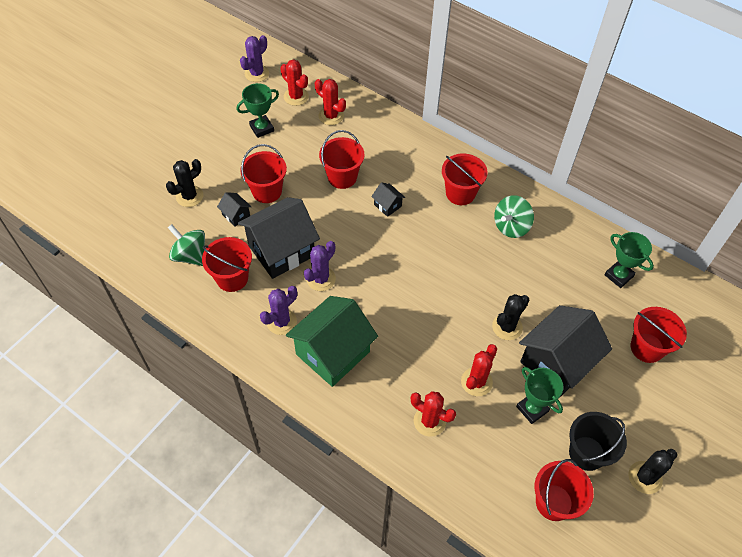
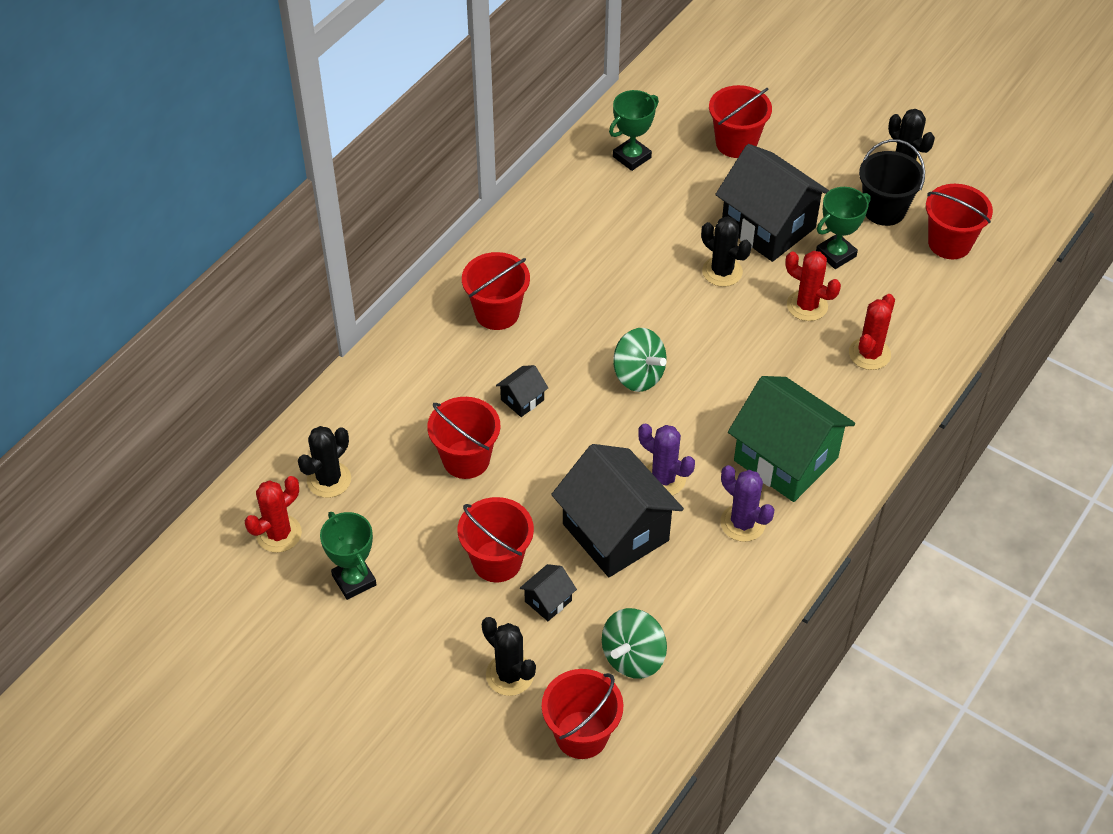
camera: 90 degrees left, 5 degrees down
red bucket [202,237,252,292] -> red bucket moved to [542,669,624,759]
purple cactus [240,35,269,82] -> none
red cactus [315,79,346,125] -> black cactus [298,426,351,498]
green spinning top [494,195,534,238] -> green spinning top moved to [613,328,667,392]

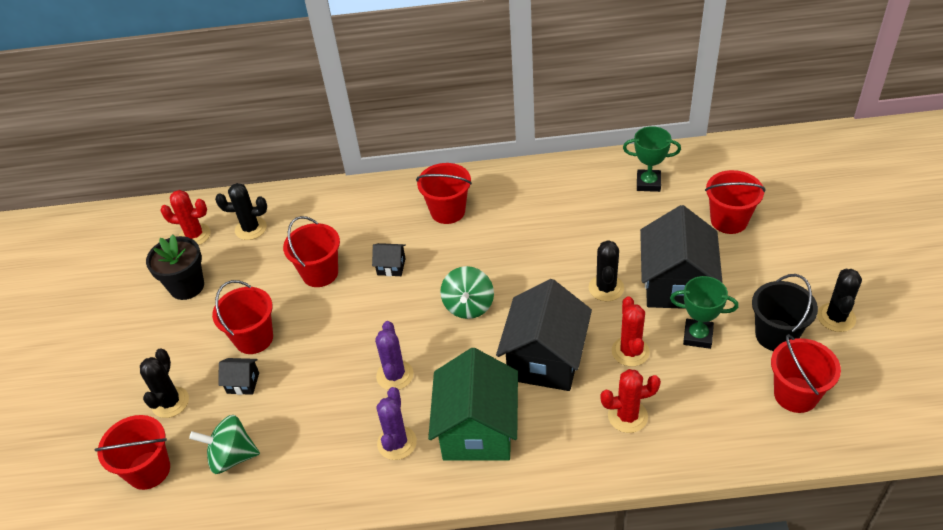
camera: 55 degrees right, 5 degrees down
green trophy [320,512,377,600] -> black flower pot [146,234,204,300]
black house [551,444,684,577] -> black house moved to [496,279,592,391]

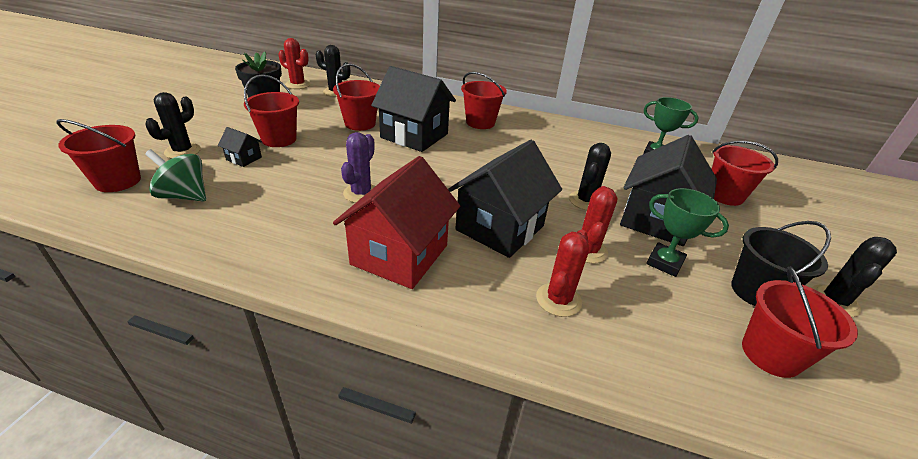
camera: 15 degrees right, 10 degrees down
black house [372,243,406,276] -> black house [371,66,456,152], size x2.35
purple cactus [376,387,417,460] -> none
green house [428,348,518,461] -> red house [333,156,460,289]
green spinning top [440,266,494,319] -> none
red cactus [600,369,661,433] -> red cactus turned 75 degrees counterclockwise [536,230,589,317]

